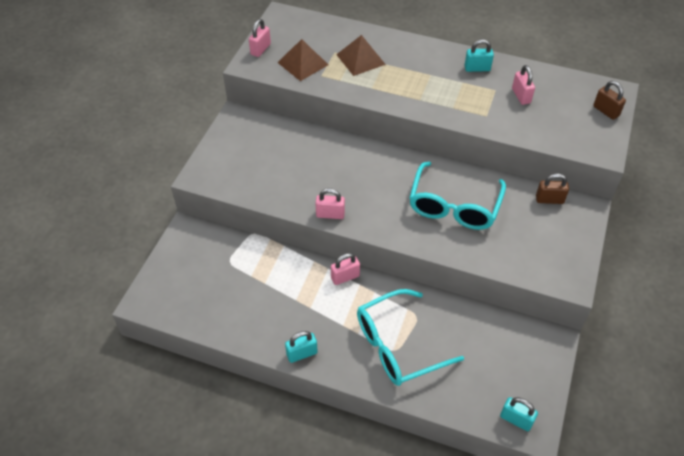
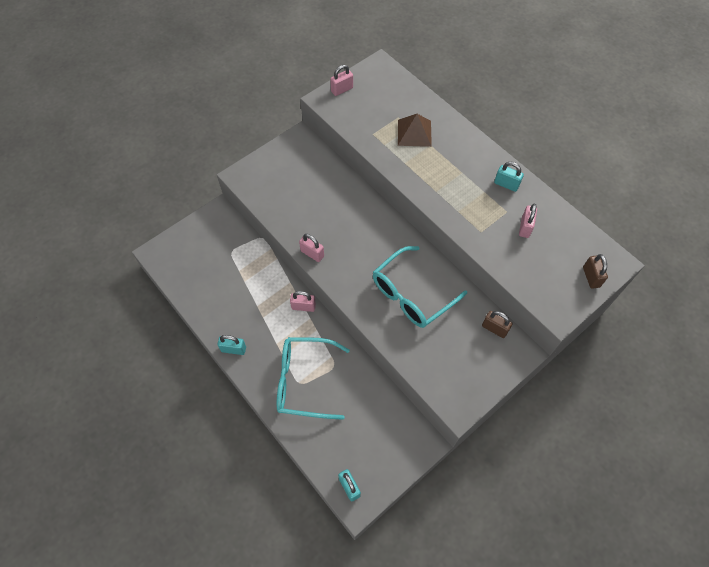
camera: 30 degrees right, 10 degrees up
brown pyramid [277,39,328,81] -> none

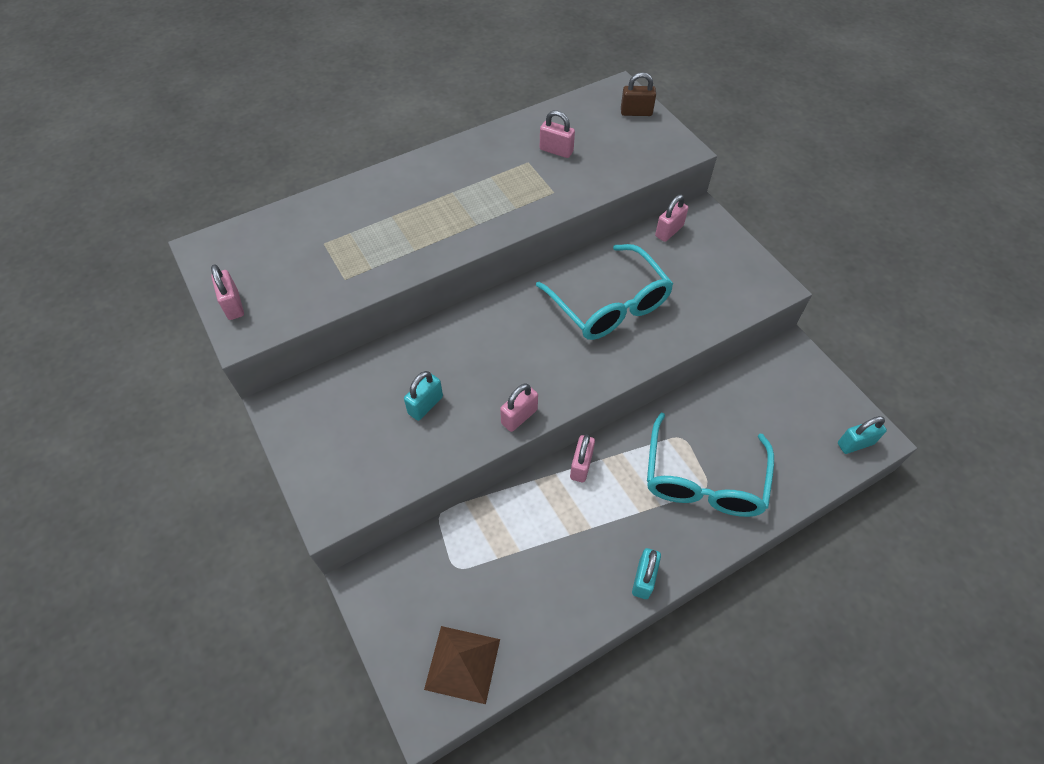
camera: 80 degrees left, 5 degrees down
brown pyramid [398,114,432,147] -> brown pyramid moved to [424,626,500,704]
brown padlock [482,311,513,338] -> pink padlock [655,195,688,242]
turquoise padlock [494,162,524,192] -> turquoise padlock moved to [404,371,443,421]

